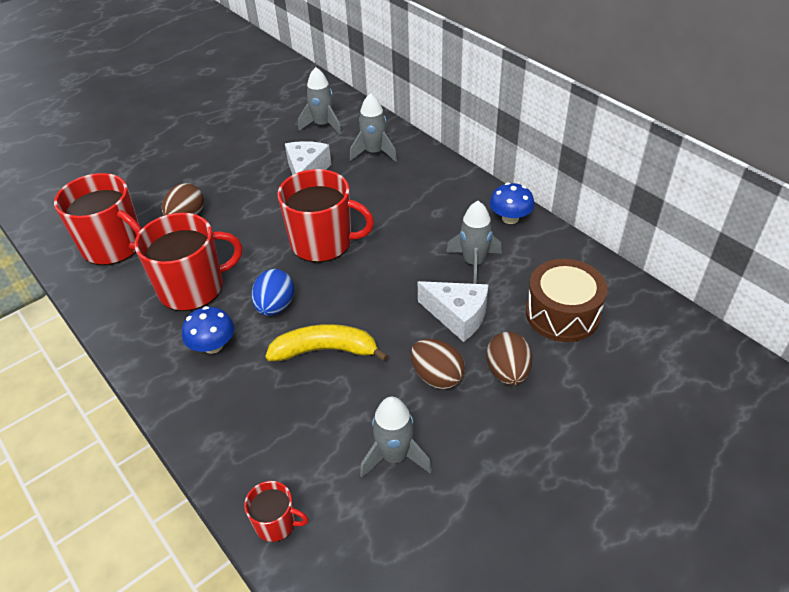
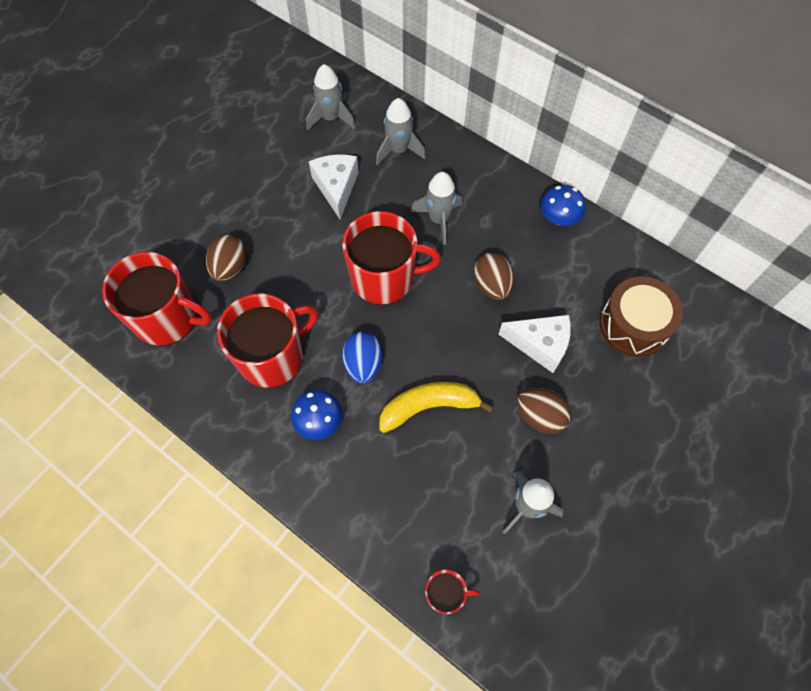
camera: 15 degrees left, 20 degrees up
grey rocket [446,201,502,284] -> grey rocket moved to [411,172,462,245]
brown egg [486,332,532,385] -> brown egg moved to [474,252,514,300]

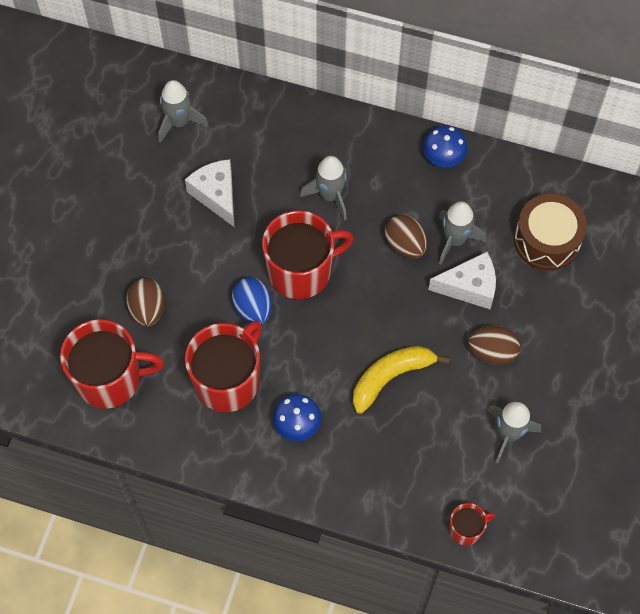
camera: 20 degrees left, 0 degrees up
blue egg [342,332,383,384] -> blue egg moved to [232,277,272,324]
grey rocket [376,98,426,165] -> grey rocket moved to [439,201,486,264]

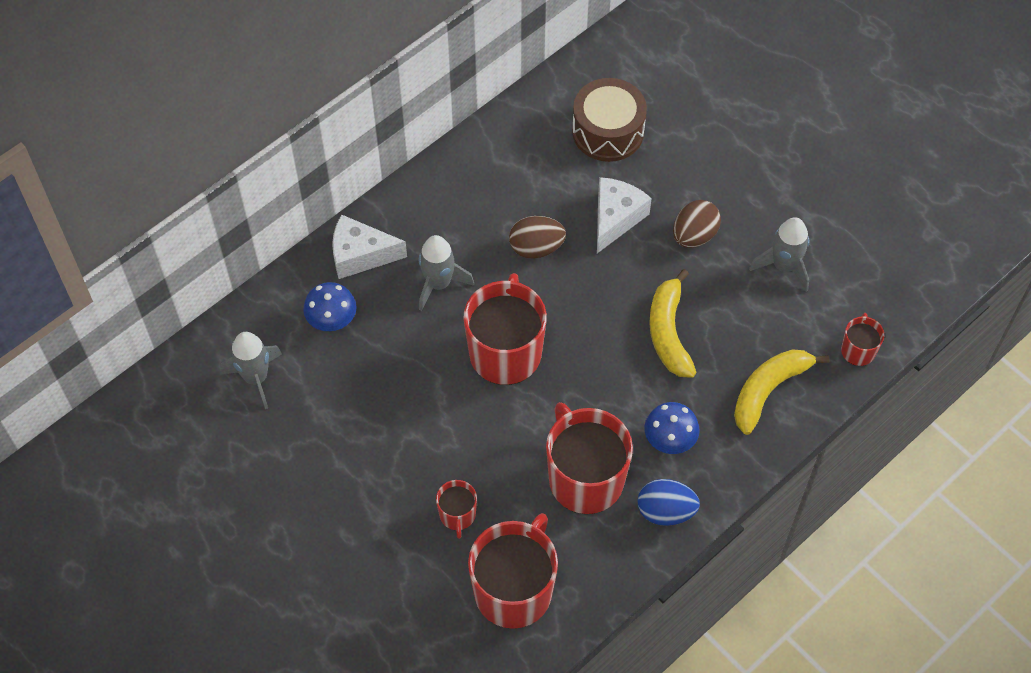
camera: 60 degrees left, 5 degrees down
brown egg [126,278,165,327] -> red mug [436,480,477,539]
white cheese [185,159,234,227] -> white cheese moved to [332,214,407,279]
blue egg [232,277,272,324] -> blue egg moved to [638,479,700,526]
blue mushroom [423,126,468,167] -> blue mushroom moved to [303,282,357,331]
grey rocket [439,201,486,264] -> none
none -> yellow banana [734,349,830,435]

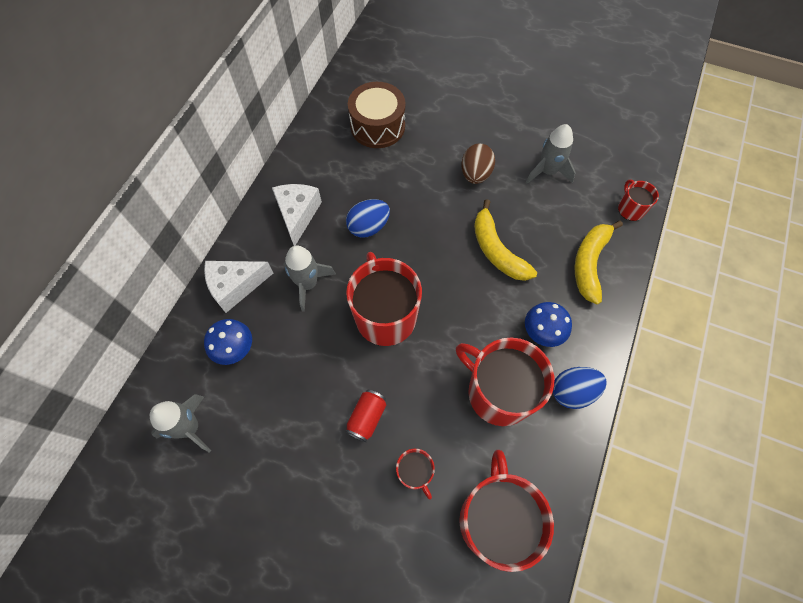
camera: 25 degrees left, 5 degrees up
brown egg [509,216,566,259] -> blue egg [346,199,390,238]
white cheese [597,177,652,253] -> white cheese moved to [272,184,322,246]
none -> red can [346,390,386,442]

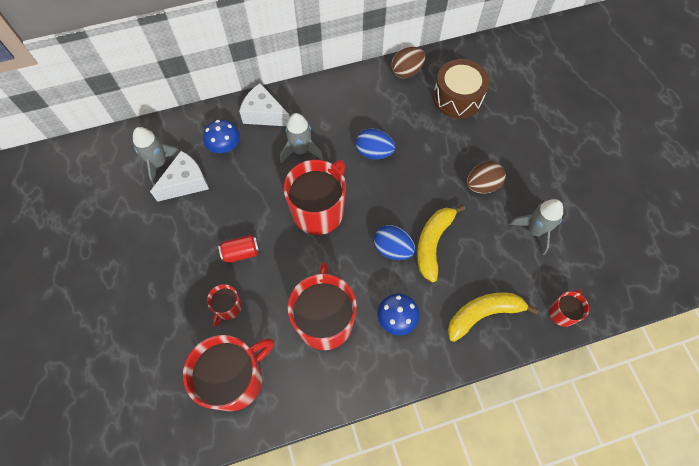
camera: 50 degrees right, 0 degrees up
white cheese [272,184,322,246] -> white cheese moved to [150,151,209,202]
blue egg [553,367,607,409] -> blue egg moved to [374,225,415,260]
none -> brown egg [391,47,426,78]

